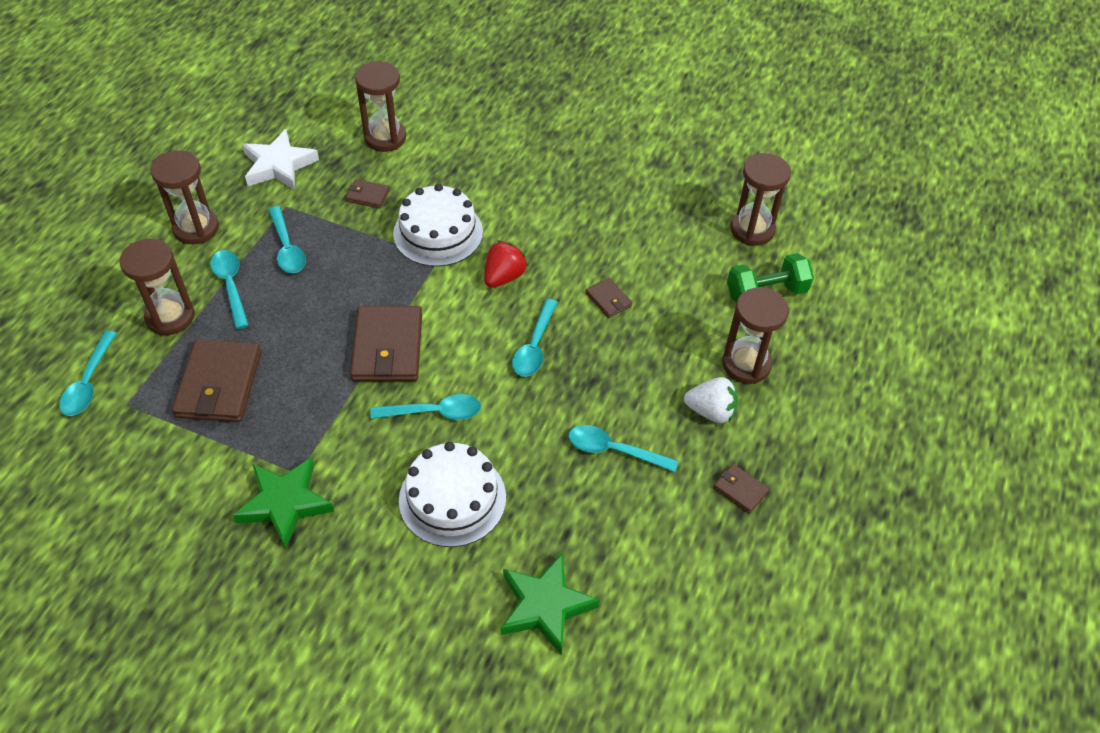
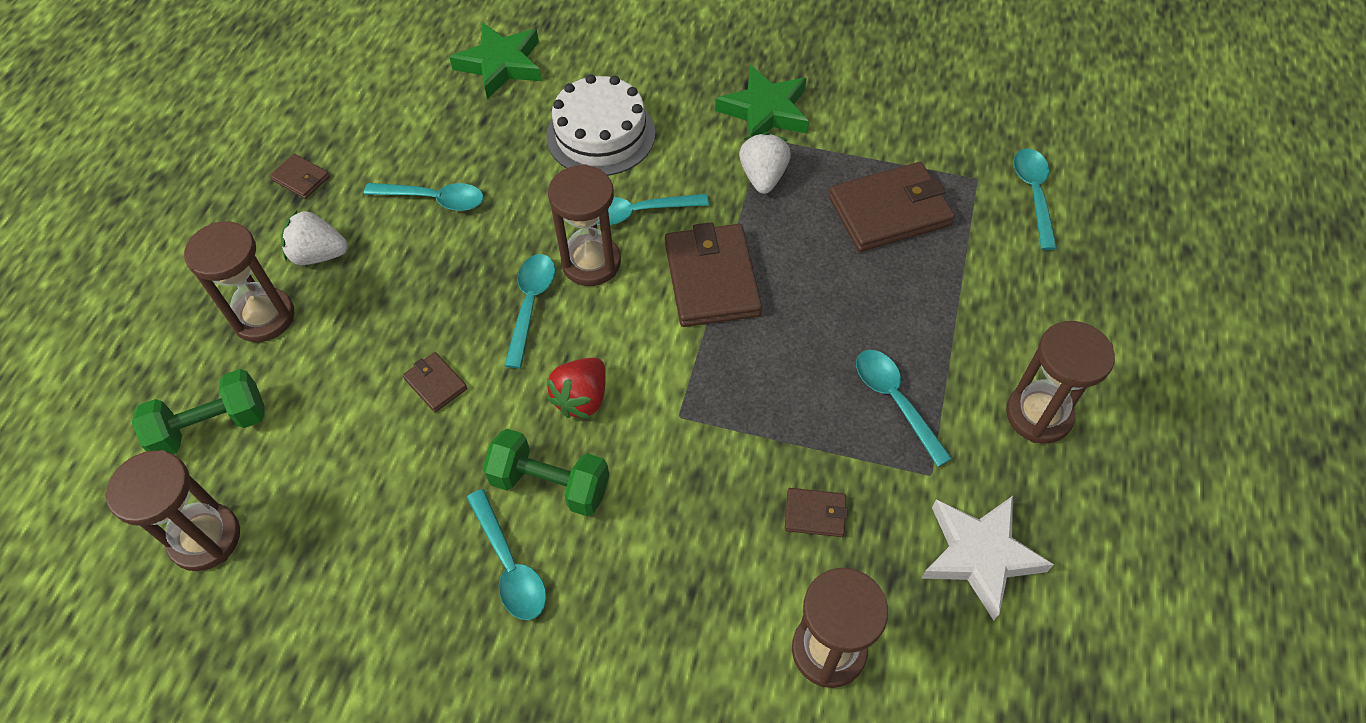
camera: 175 degrees right, 5 degrees up
brown hourglass [120,238,195,335] -> brown hourglass moved to [548,164,621,286]
brown wallet [172,339,261,422] -> brown wallet turned 75 degrees clockwise [829,162,955,252]
turquoise spoon [210,250,249,329] -> turquoise spoon moved to [466,489,546,620]
white cake [393,184,483,267] -> none
none -> green dumbbell [483,429,609,516]
none -> white strawberry [739,132,791,194]

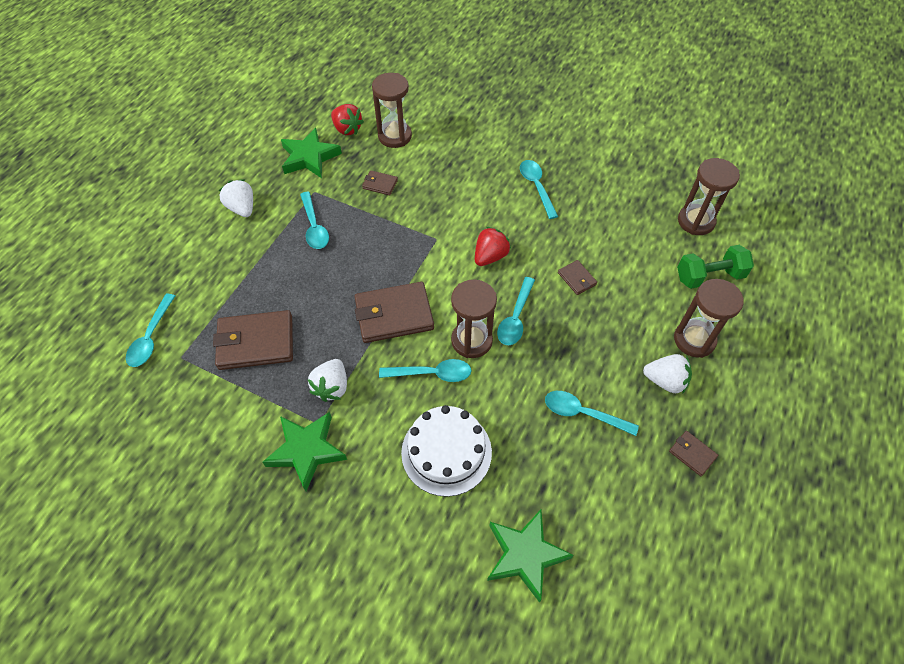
camera: 170 degrees left, 0 degrees up
green dumbbell [483,429,609,516] -> none
brown wallet [665,222,762,327] -> brown wallet turned 75 degrees clockwise [354,282,434,343]
white star [921,496,1054,620] -> green star [281,128,342,178]
brown hourglass [1006,321,1115,444] -> white strawberry [219,179,253,217]
none -> red strawberry [331,104,364,135]

